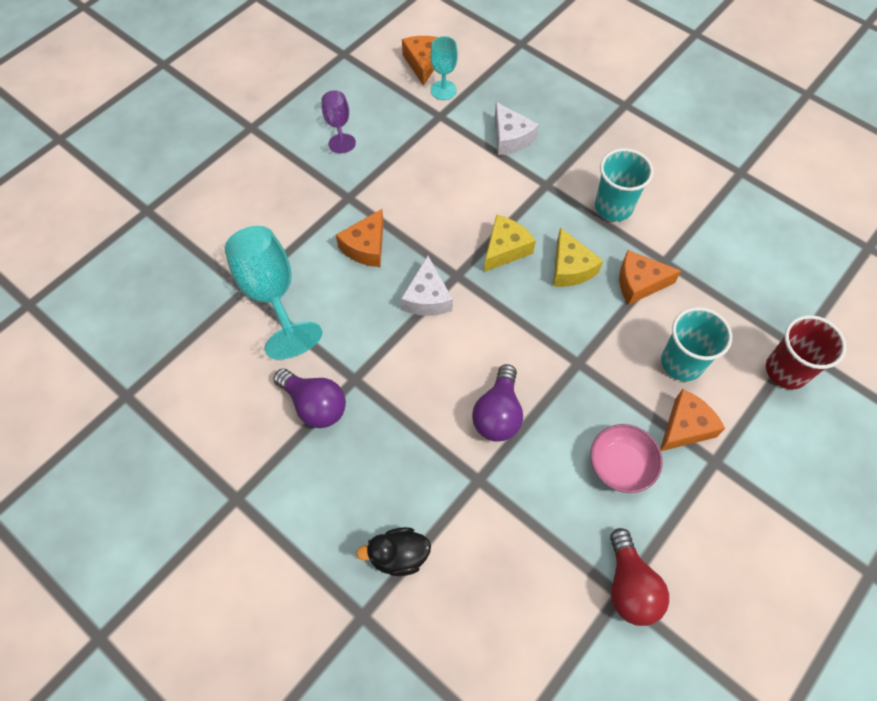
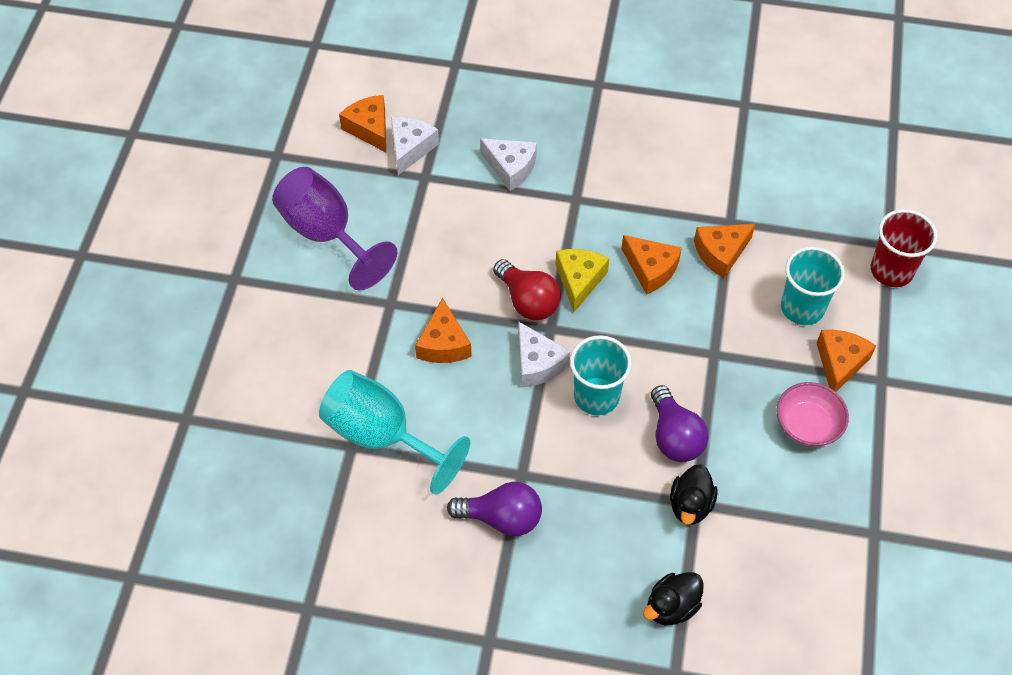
camera: 30 degrees left, 5 degrees down
purple goblet [321,90,356,153] -> purple goblet [272,167,397,290], size x1.86
turquoise goblet [430,36,458,100] -> white cheese [391,117,439,175]
yellow cheese [553,228,603,287] -> orange cheese [622,235,682,294]
turquoise cup [595,148,654,221] -> turquoise cup moved to [570,335,632,415]
red light bulb [610,528,669,626] -> red light bulb moved to [493,259,561,320]
none -> black duck [670,464,718,525]

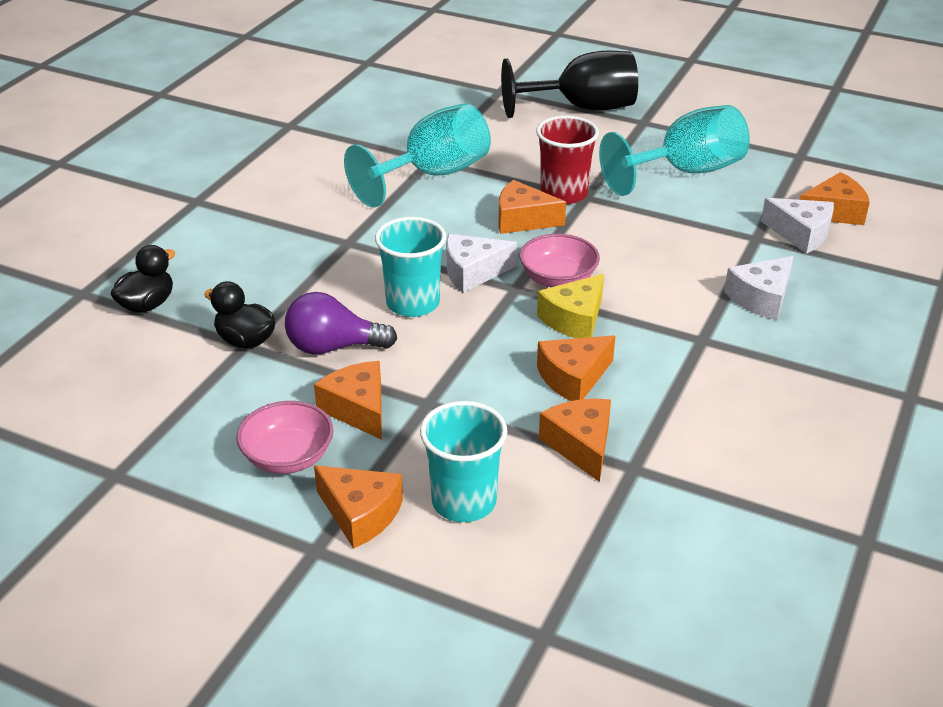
camera: 105 degrees right, 20 degrees down
purple goblet [272,167,397,290] -> turquoise goblet [599,105,750,196]
purple light bulb [447,482,542,536] -> none
red light bulb [493,259,561,320] -> pink bowl [519,234,600,287]
yellow cheese [556,249,609,312] -> yellow cheese turned 105 degrees clockwise [537,274,604,338]
black duck [643,572,704,625] -> black duck turned 60 degrees clockwise [111,245,175,313]
red cup [871,209,938,287] -> red cup moved to [536,115,599,204]
none -> orange cheese [314,361,382,440]
none -> black goblet [501,51,638,118]

